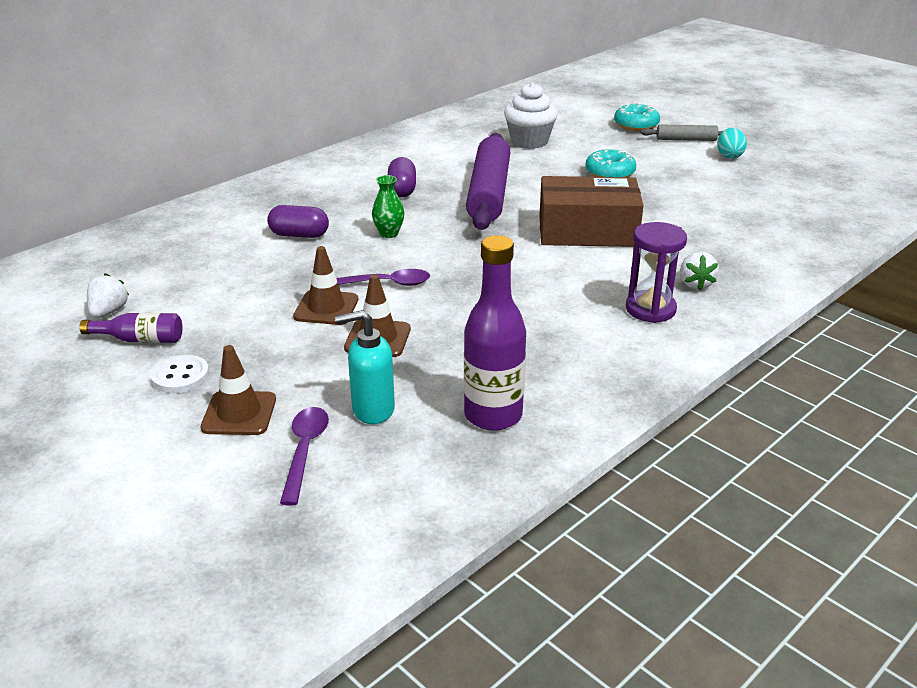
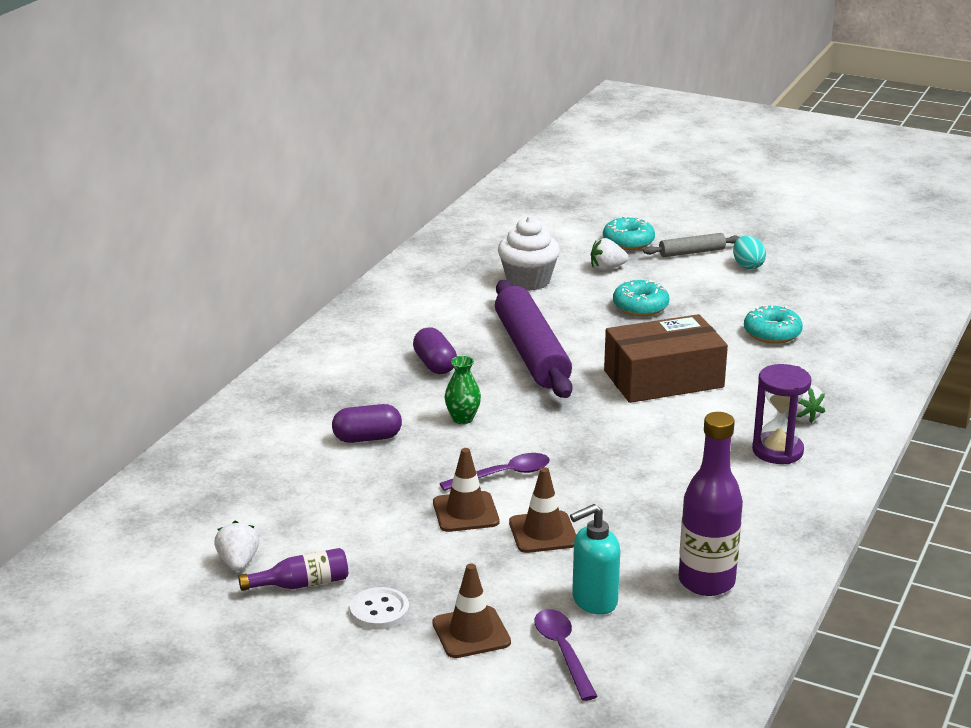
camera: 20 degrees left, 5 degrees down
none -> white strawberry [591,238,628,271]
none -> turquoise donut [744,305,803,344]

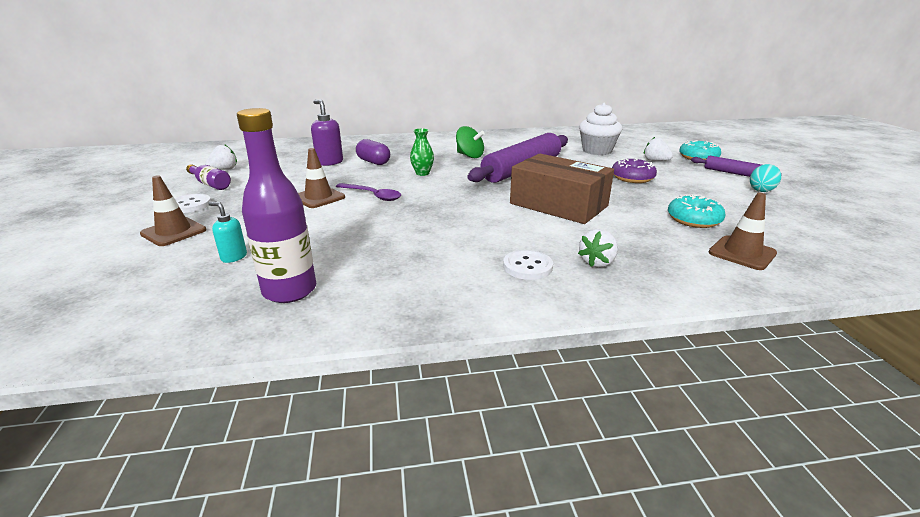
camera: 55 degrees right, 0 degrees up
purple capsule [413,327,457,374] -> green spinning top [456,126,485,158]
brown traffic cone [509,467,576,553] -> brown traffic cone moved to [708,193,777,270]
purple spoon [534,609,598,701] -> none
turquoise soap dispenser [570,504,620,615] -> turquoise soap dispenser [208,202,247,263], size x0.63
turquoise donut [613,280,669,316] -> purple donut [612,158,657,183]
grey rolling pin [643,233,739,257] -> purple rolling pin [691,156,782,177]
purple hourglass [752,364,811,464] -> white button [503,250,553,280]
none -> purple soap dispenser [311,99,343,166]

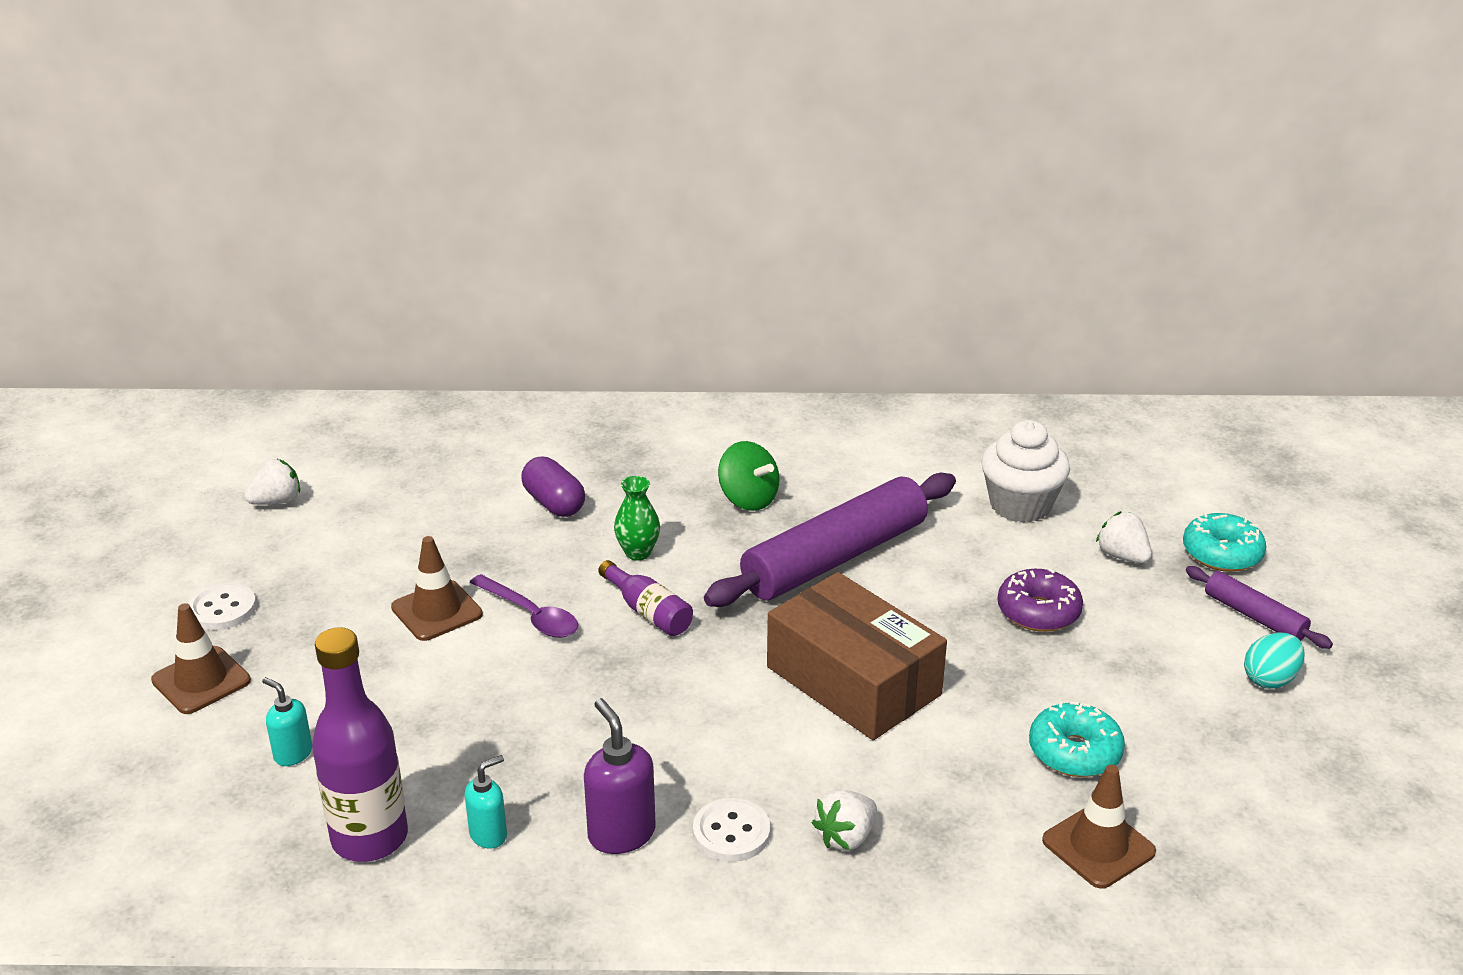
camera: 10 degrees right, 5 degrees up
purple bottle [186,164,231,190] -> purple bottle moved to [598,560,693,636]
purple soap dispenser [311,99,343,166] -> purple soap dispenser moved to [584,698,656,854]
none -> turquoise soap dispenser [465,755,507,849]

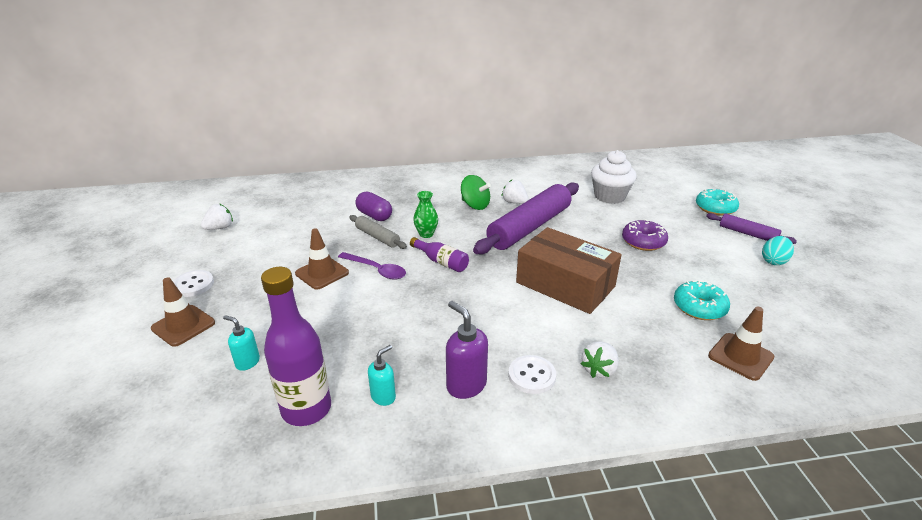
camera: 10 degrees left, 0 degrees up
white strawberry [1096,511,1152,563] -> white strawberry moved to [501,180,529,204]
none -> grey rolling pin [349,215,407,249]

